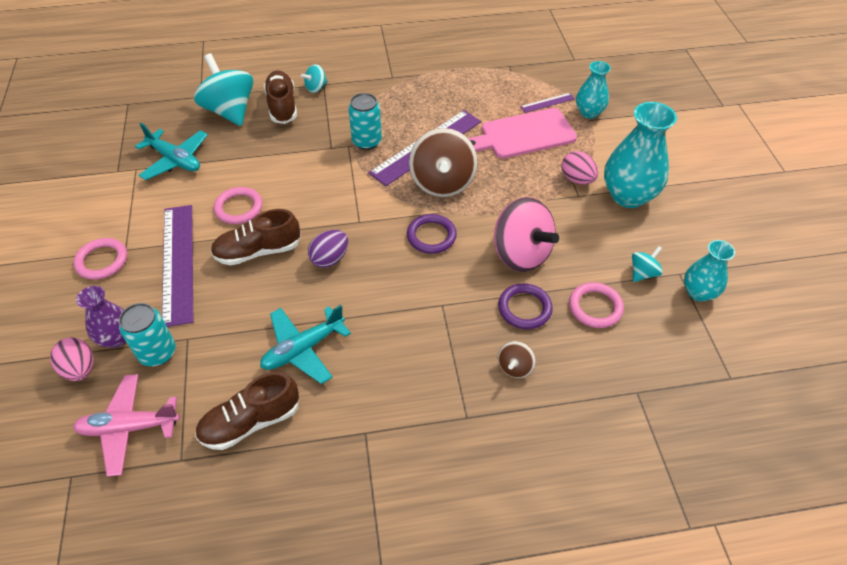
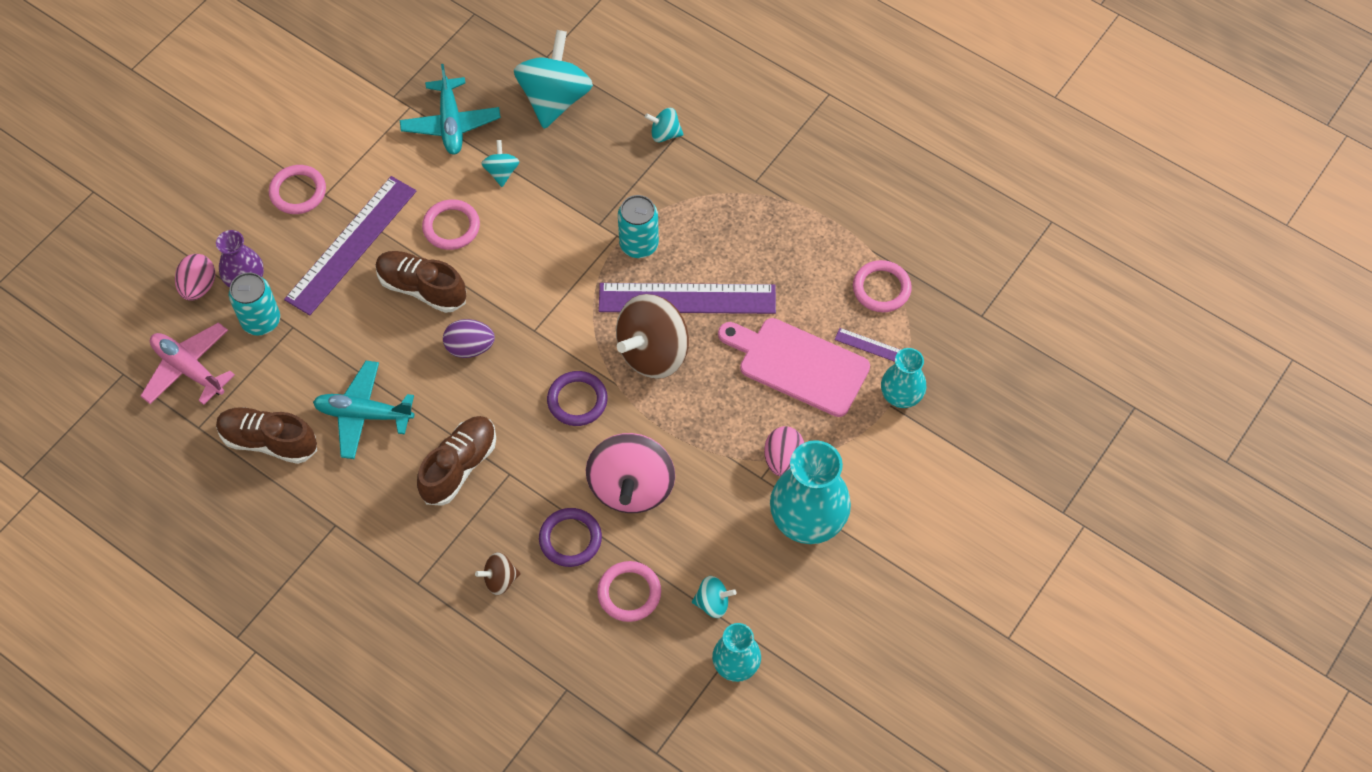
camera: 45 degrees right, 10 degrees up
brown shoe [264,71,297,124] -> brown shoe moved to [417,416,496,506]
none -> turquoise spinning top [481,140,520,187]
none -> pink ring [853,260,912,312]

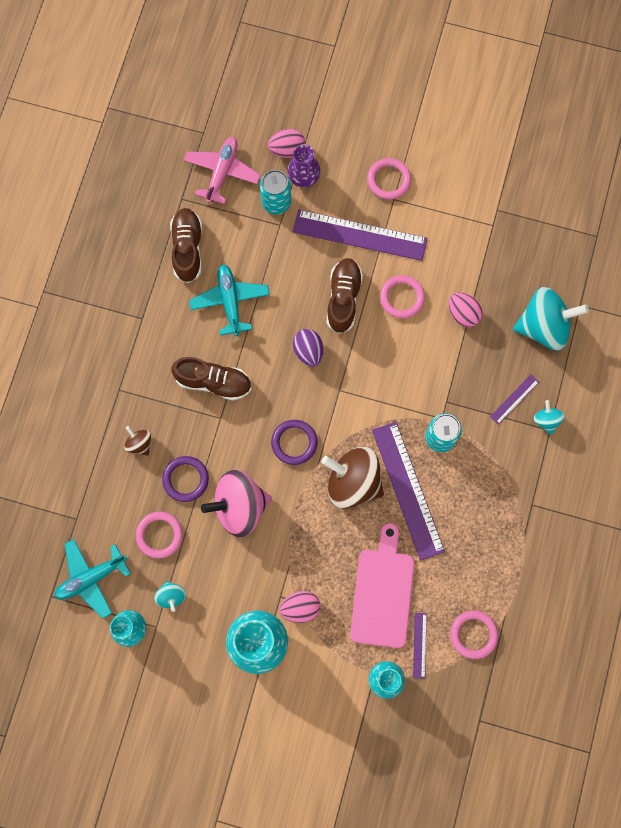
camera: 70 degrees right, 15 degrees up
turquoise plane [400,64,501,155] -> turquoise plane moved to [54,539,131,618]
turquoise spinning top [481,140,520,187] -> pink egg [449,292,483,328]
none -> purple ruler [490,375,539,424]

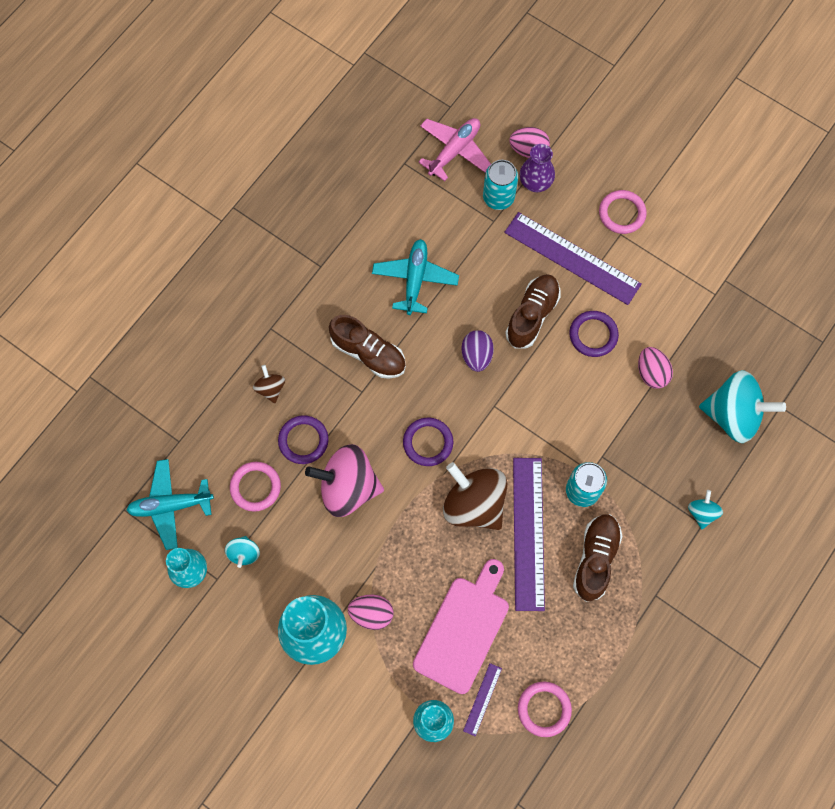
camera: 20 degrees right, 5 degrees down
brown shoe [170,208,202,283] -> brown shoe moved to [573,514,622,602]
pink ring [380,275,425,318] -> purple ring [569,311,619,357]
purple ruler [490,375,539,424] -> none

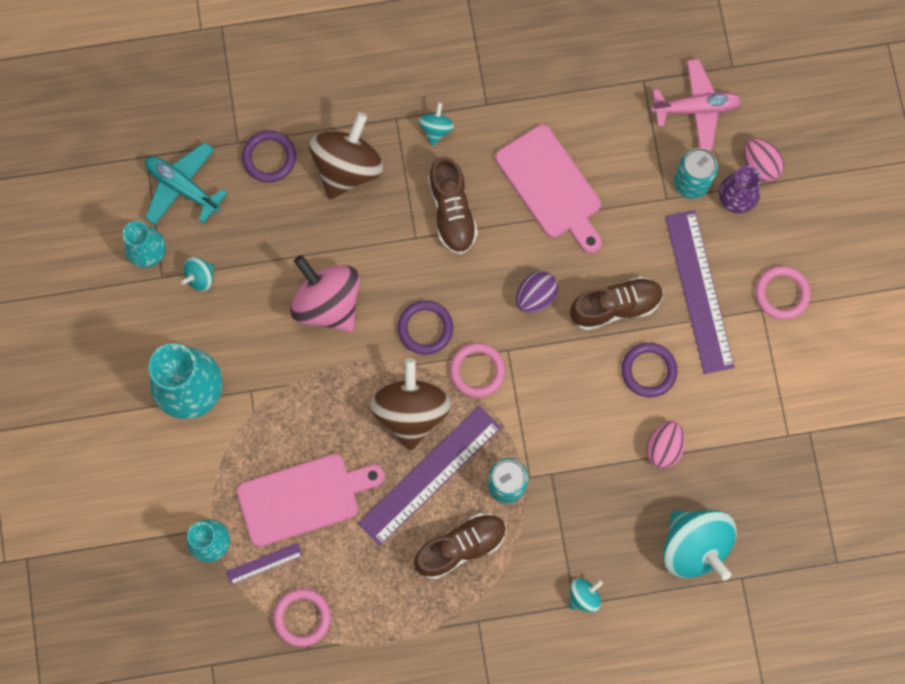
camera: 45 degrees right, 5 degrees up
pink ring [230,462,281,512] -> pink ring moved to [450,343,506,398]
brown spinning top [253,365,285,403] -> brown spinning top [309,112,383,199], size x2.13
purple ring [278,415,329,464] -> purple ring moved to [242,130,296,182]
pink egg [348,595,393,630] -> none
turquoise plane [372,239,459,315] -> pink cutting board [495,125,602,254]
none -> turquoise spinning top [419,102,454,146]

